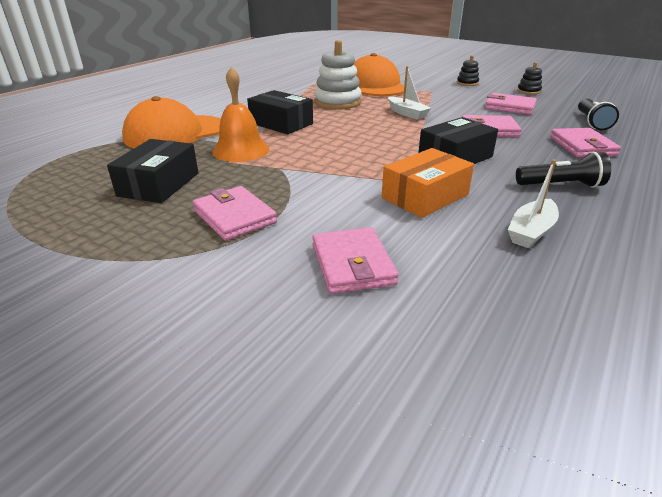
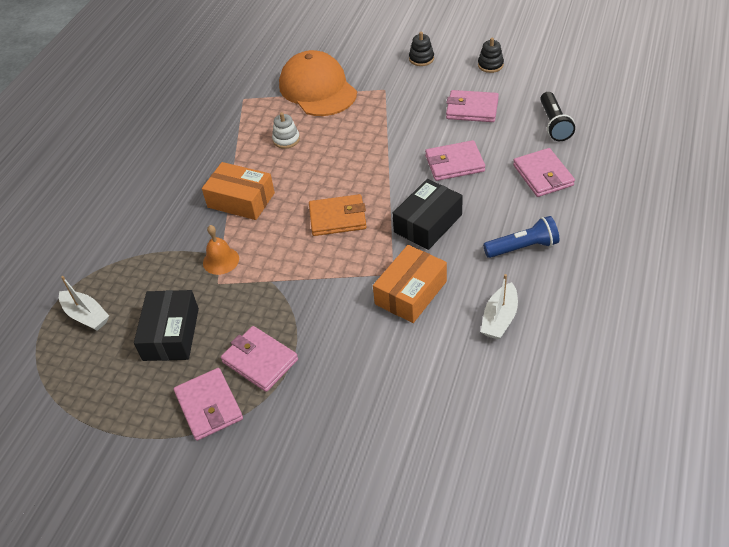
camera: 10 degrees left, 15 degrees up
orange cap [122,96,221,148] -> none
orange bell [212,67,269,162] -> orange bell [203,225,239,275], size x0.64
black box [247,90,313,134] -> orange box [202,162,275,220]
pink wallet [312,227,399,294] -> pink wallet moved to [174,368,243,441]
white stacking toy [314,40,362,110] -> white stacking toy [272,112,300,149], size x0.51
white boat [388,66,431,120] -> white boat moved to [59,276,109,331]
black flashlight [516,152,611,188] -> blue flashlight [483,216,559,258]
none -> orange wallet [309,194,367,236]

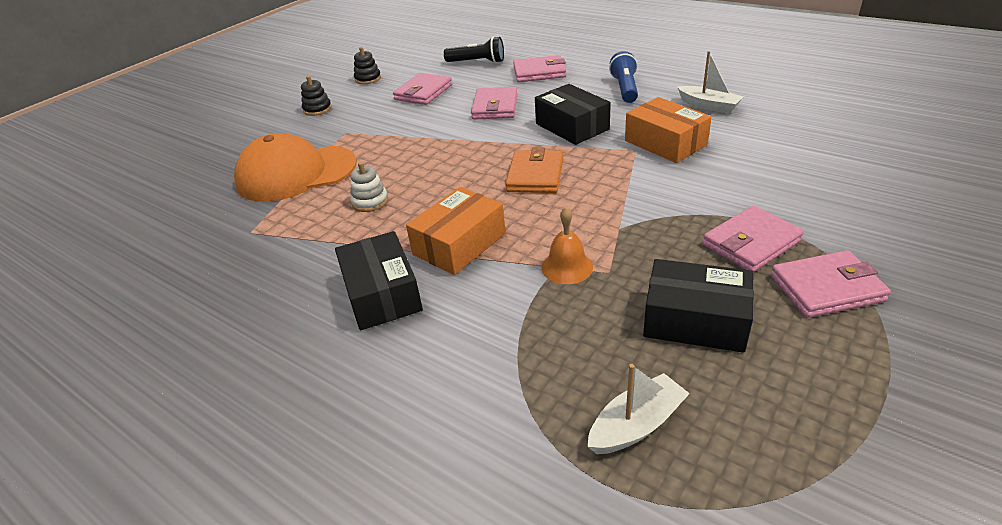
camera: 75 degrees left, 10 degrees down
none -> black box [335,231,423,330]

